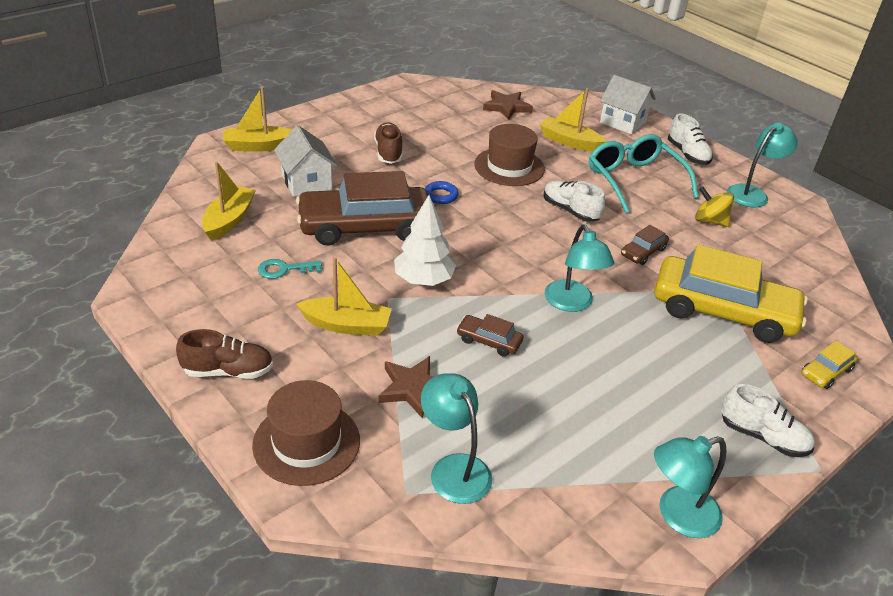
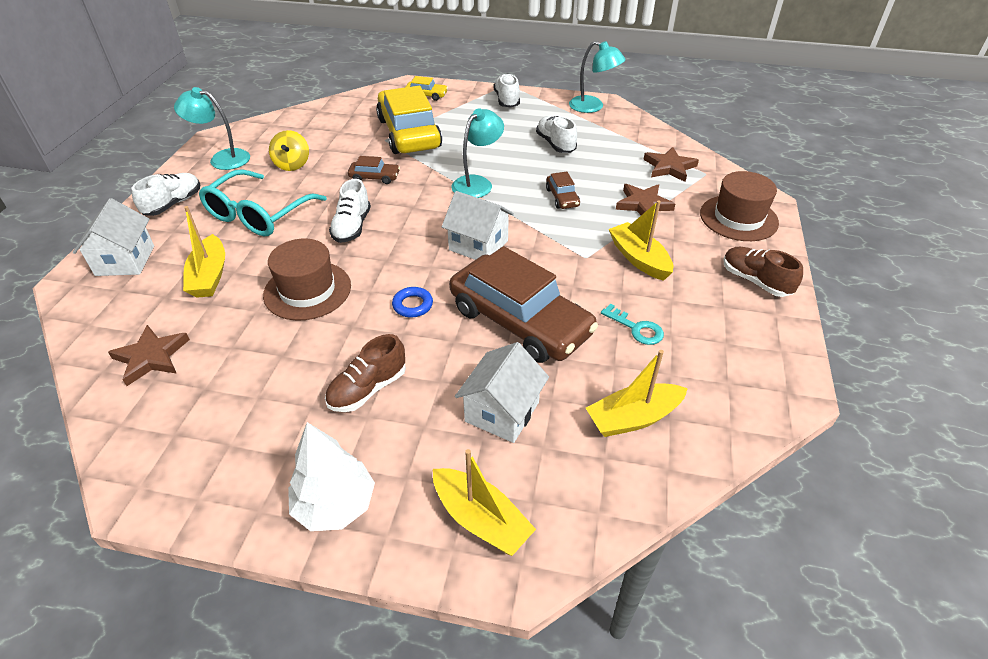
camera: 125 degrees left, 5 degrees up
white tree [394,195,456,286] -> white tree moved to [288,422,375,531]
turquoise lamp [421,373,492,504] -> brown star [643,147,699,182]
none -> white house [442,191,514,260]
none -> white shoe [536,116,577,153]

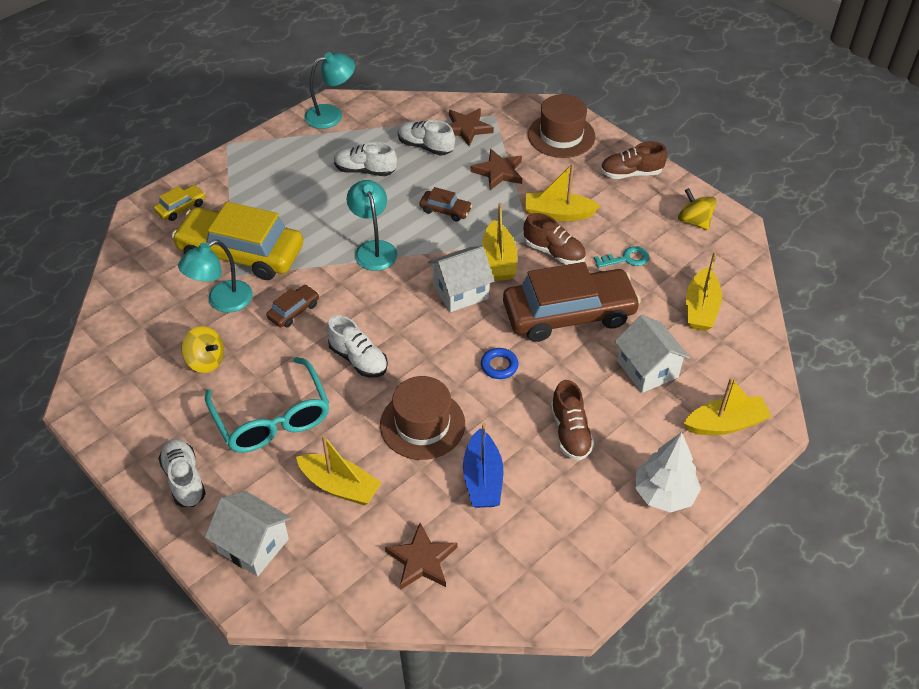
camera: 55 degrees left, 5 degrees up
turquoise lamp [174,87,250,170] -> turquoise lamp moved to [178,240,253,313]
white shoe [494,74,520,108] -> white shoe moved to [398,120,455,156]
none -> blue boat [463,423,503,508]
none -> yellow boat [482,203,517,281]
none -> brown shoe [524,213,586,265]
none -> yellow spinning top [678,188,716,230]

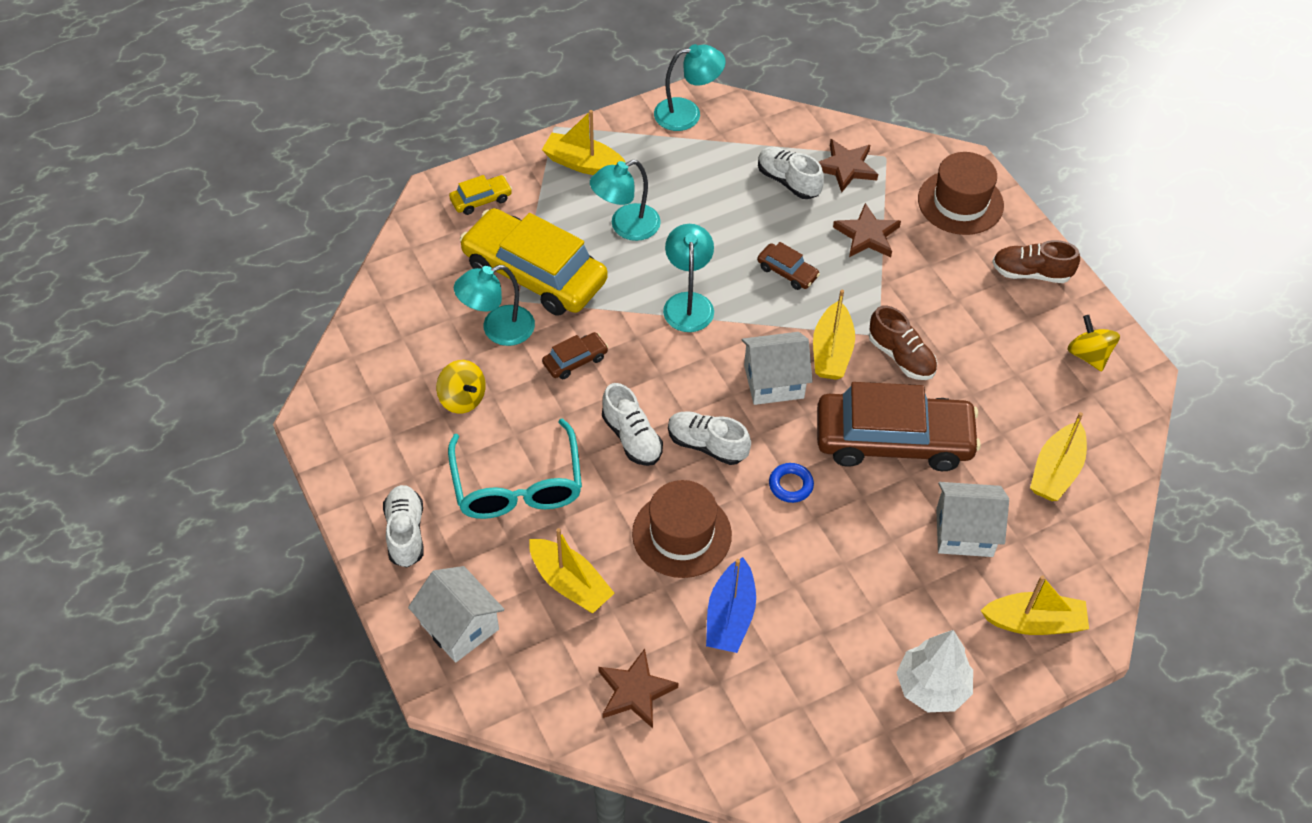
camera: 15 degrees right, 5 degrees up
white shoe [334,142,397,176] -> white shoe moved to [668,411,751,465]
yellow boat [525,163,600,221] -> yellow boat moved to [542,110,626,175]
brown shoe [551,380,594,460] -> none
turquoise key [594,246,649,268] -> none
white house [614,315,690,393] -> white house turned 75 degrees counterclockwise [936,482,1009,557]
none -> turquoise lamp [590,160,661,241]

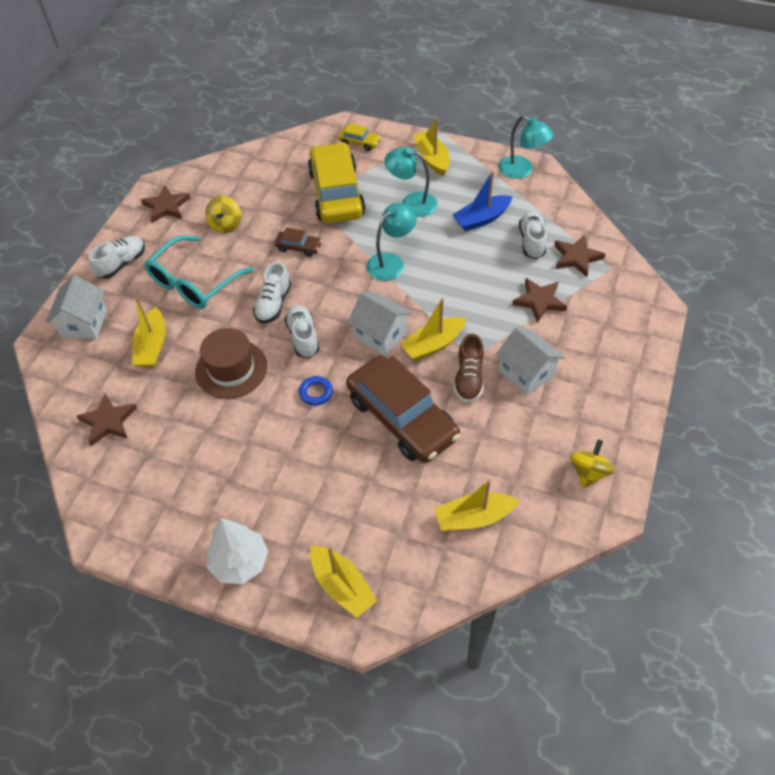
camera: 50 degrees right, 0 degrees up
turquoise lamp [454,265,535,346] -> none
blue boat [706,557,756,653] -> blue boat moved to [453,171,513,231]
brown car [757,242,820,290] -> none
brown hat [918,152,1004,235] -> none
white house [936,482,1009,557] -> white house moved to [496,327,565,396]
brown shoe [992,240,1080,283] -> none
none -> brown star [141,185,190,223]

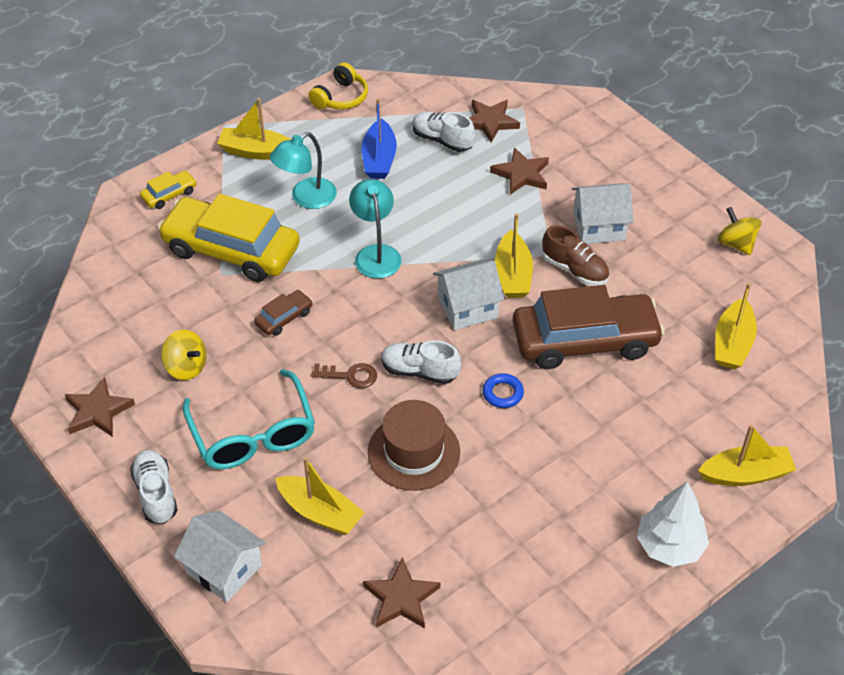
camera: 60 degrees left, 5 degrees down
white shoe [253,262,291,323] -> brown key [311,363,377,388]
turquoise lamp [498,115,554,179] -> yellow headphones [308,62,368,110]

